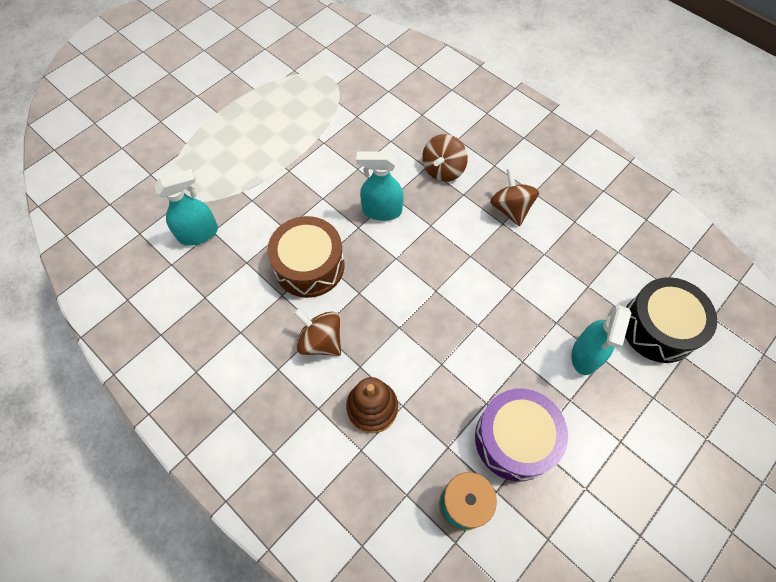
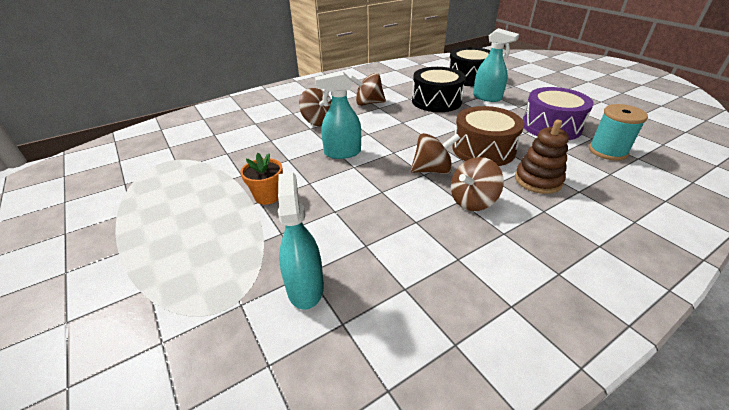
camera: 75 degrees left, 25 degrees down
brown drum [267,216,344,298] -> brown drum moved to [452,106,524,166]
turquoise spray bottle [356,151,404,221] -> turquoise spray bottle turned 60 degrees clockwise [315,71,361,159]
none -> orange flower pot [241,153,283,205]
none -> brown spinning top [411,133,460,174]
none -> black drum [412,67,466,112]

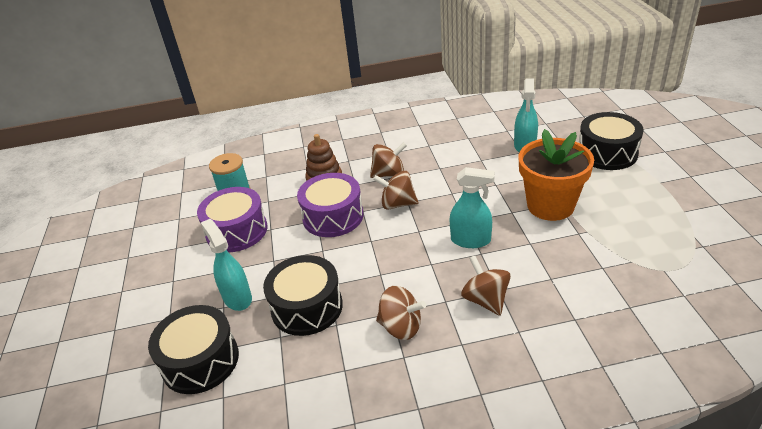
camera: 155 degrees left, 0 degrees up
orange flower pot [241,153,283,205] -> orange flower pot [518,129,594,221], size x2.02
brown drum [452,106,524,166] -> purple drum [297,173,363,237]
none -> black drum [579,112,644,170]

